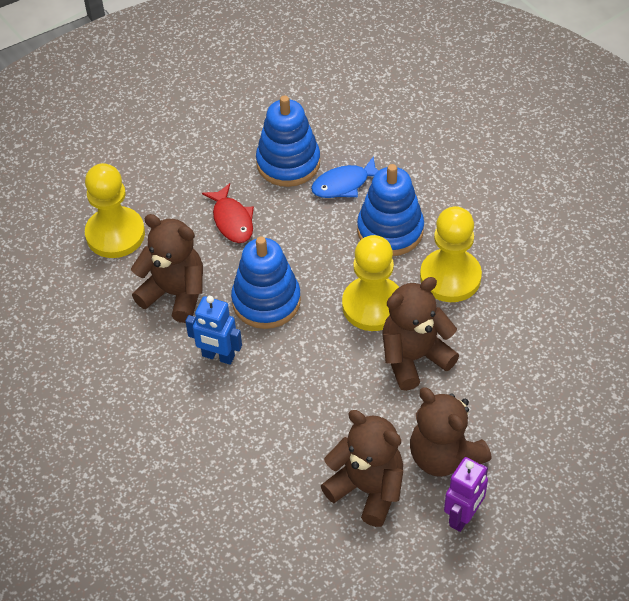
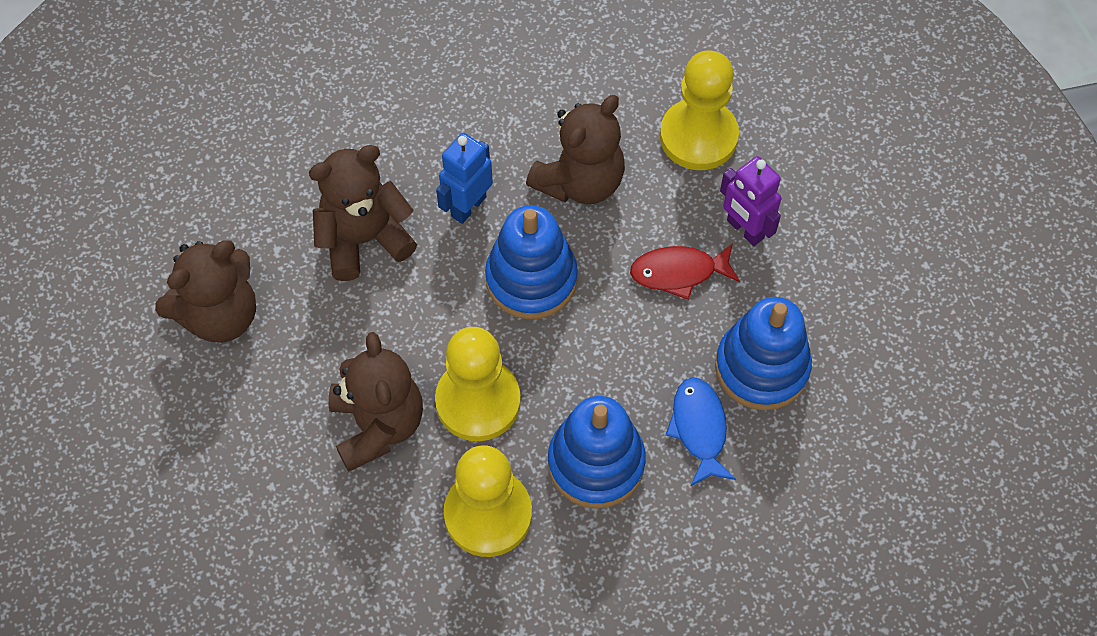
camera: 105 degrees right, 10 degrees up
brown teddy bear [410,387,492,477] -> brown teddy bear moved to [309,145,417,281]
purple robot [444,457,488,532] -> purple robot moved to [720,156,782,246]

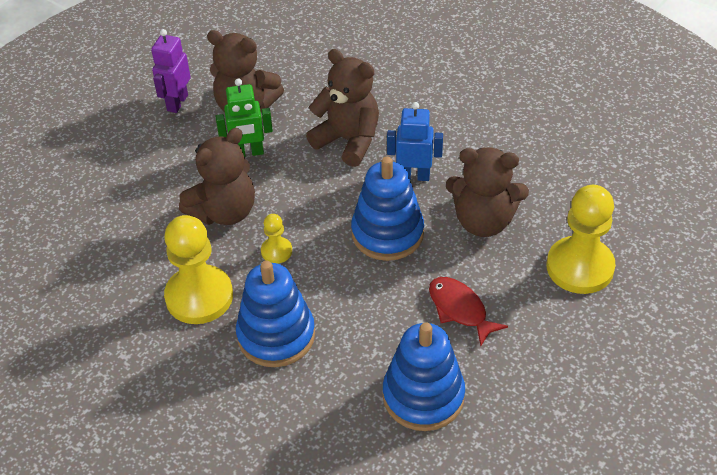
camera: 60 degrees right, 15 degrees down
yellow pawn [435,327,521,441] -> yellow pawn [261,214,292,264], size x0.48
blue fish [665,378,736,487] -> none
purple robot [720,156,782,246] -> purple robot moved to [151,29,191,113]
none -> green robot [216,78,273,157]

